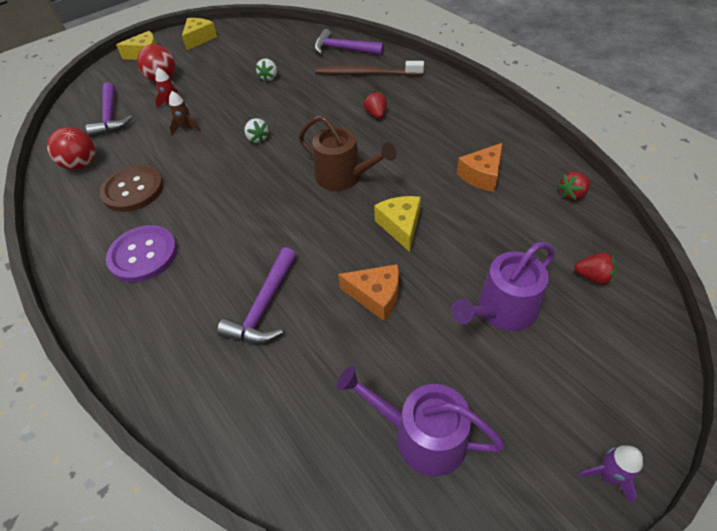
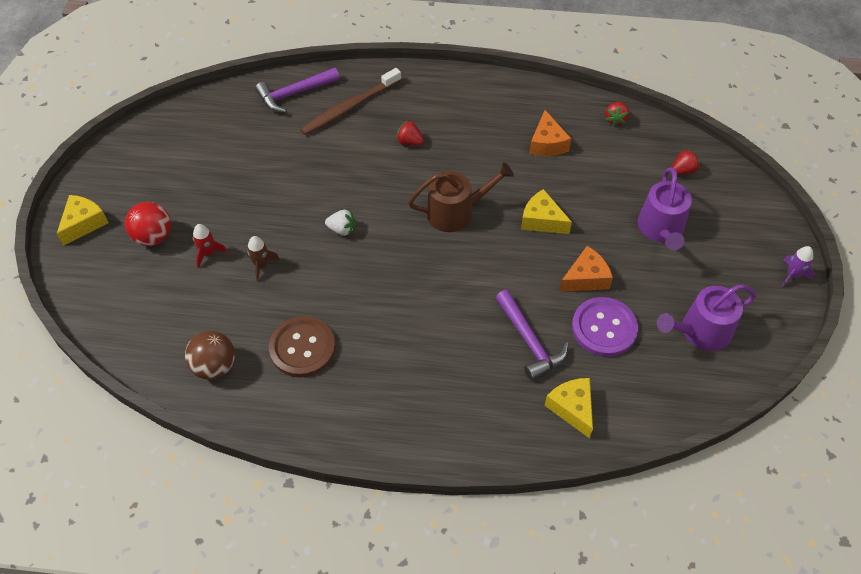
camera: 50 degrees left, 5 degrees up
red ball [47,127,95,170] -> brown ball [185,331,235,380]
purple hammer [86,82,132,138] -> none
purple button [106,225,177,282] -> purple button moved to [572,297,638,357]
yellow cheese [182,18,217,50] -> yellow cheese moved to [544,378,593,438]
white strawberry [256,59,277,82] -> none

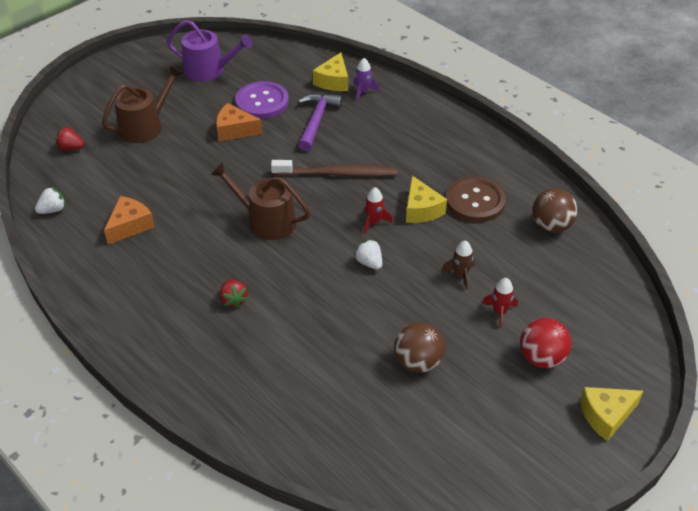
camera: 140 degrees left, 10 degrees down
purple hammer [255,68,340,113] -> none
brown toothbrush [300,68,401,135] -> brown toothbrush moved to [271,160,397,177]
yellow cheese [521,189,572,234] -> yellow cheese moved to [406,176,447,223]
red strawberry [605,102,629,127] -> white strawberry [35,187,66,214]
purple watering can [638,167,692,250] -> brown watering can [102,65,184,143]
purple rocket [782,246,814,287] -> purple rocket moved to [354,58,380,101]
none -> red rocket [364,187,393,233]
none -> brown ball [394,322,445,373]

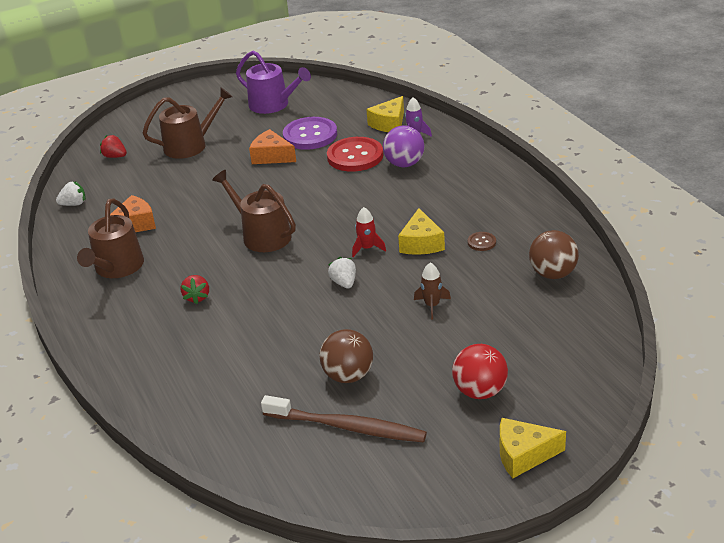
camera: 20 degrees right, 10 degrees down
brown toothbrush [271,160,397,177] -> brown toothbrush moved to [261,395,427,443]
purple hammer [298,93,342,151] -> red button [327,137,383,172]
brown button [446,176,506,222] -> brown button [468,232,496,251], size x0.44
red rocket [482,278,518,328] -> none
none -> brown watering can [77,198,144,278]
none -> purple ball [383,125,424,167]

